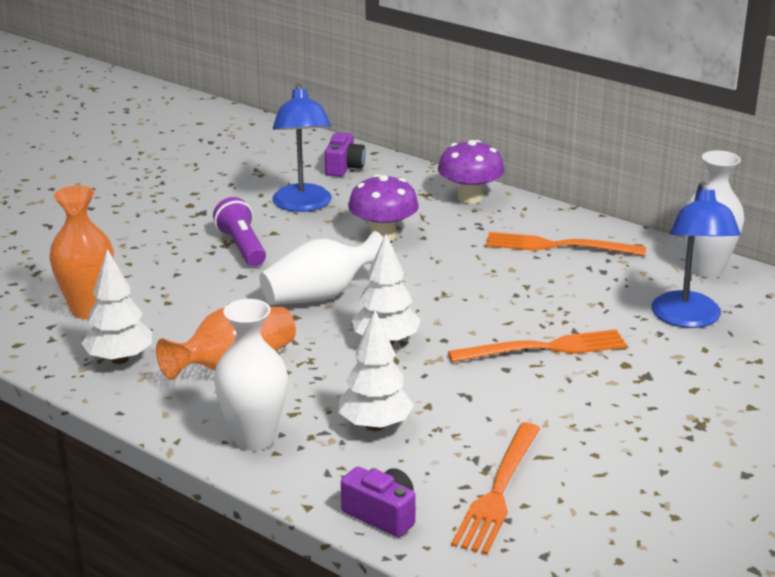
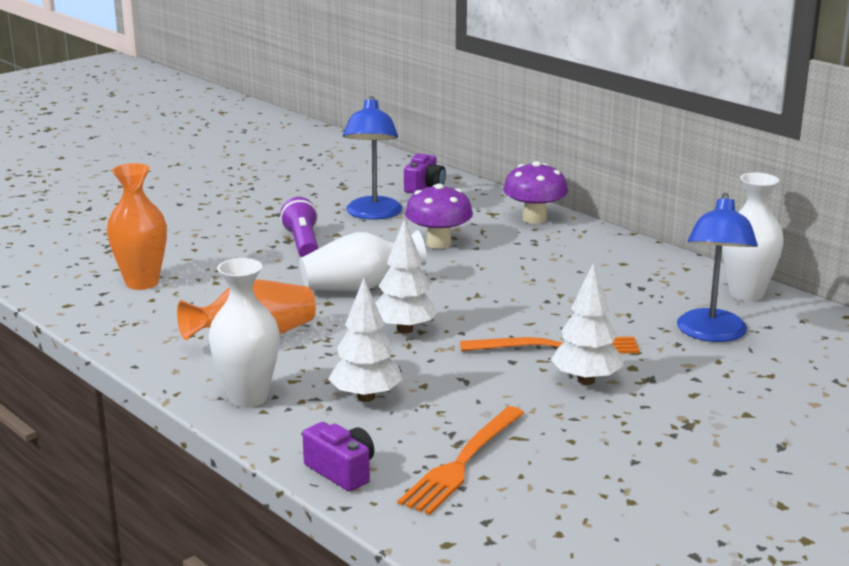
camera: 10 degrees right, 5 degrees down
white tree [81,249,152,364] -> white tree moved to [551,264,624,385]
orange fork [486,232,646,256] -> none

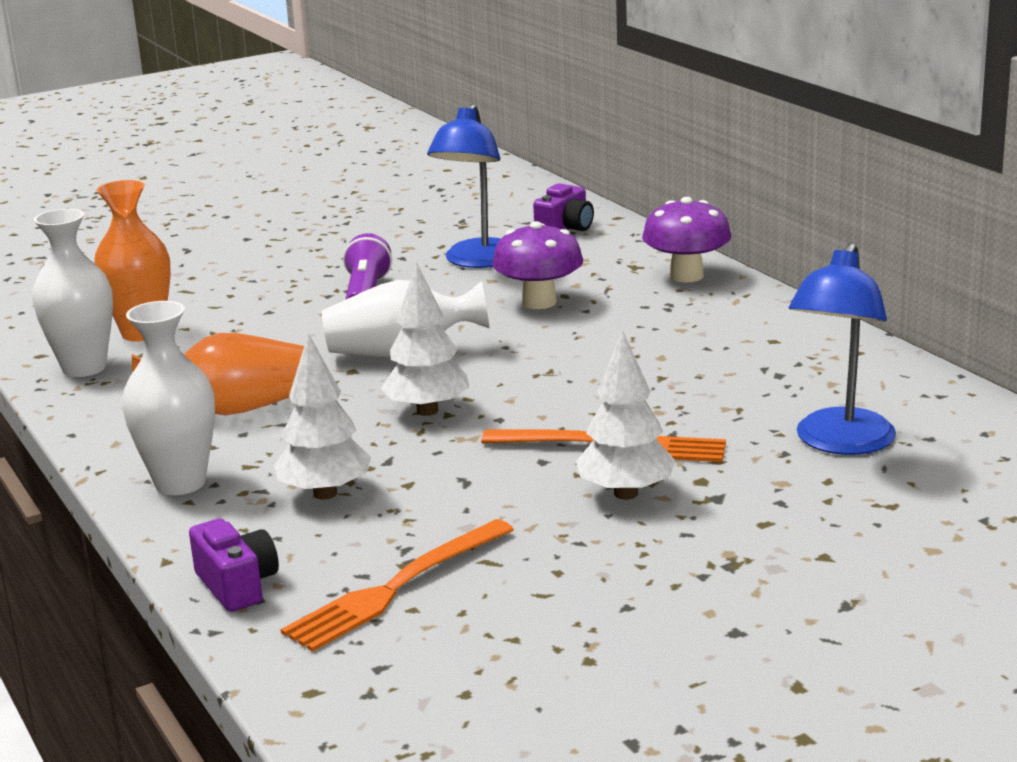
camera: 15 degrees right, 0 degrees up
white vase [722,172,784,301] -> white vase moved to [32,209,113,377]

